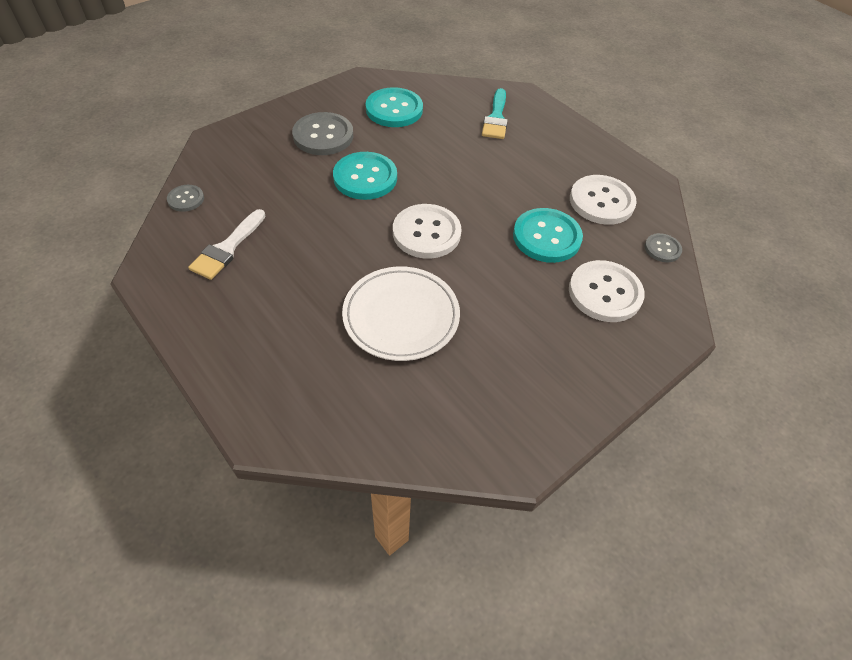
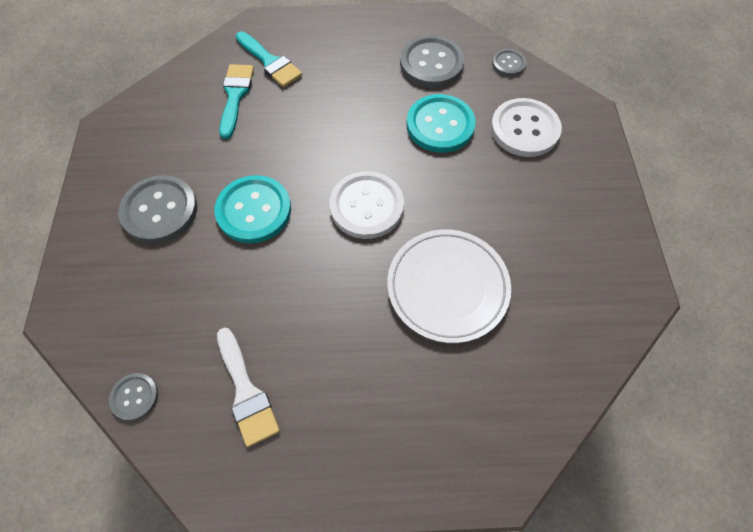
camera: 50 degrees left, 10 degrees up
turquoise button [366,87,423,127] -> none
white button [570,175,637,225] -> grey button [400,36,464,88]
none -> turquoise brush [219,64,254,139]

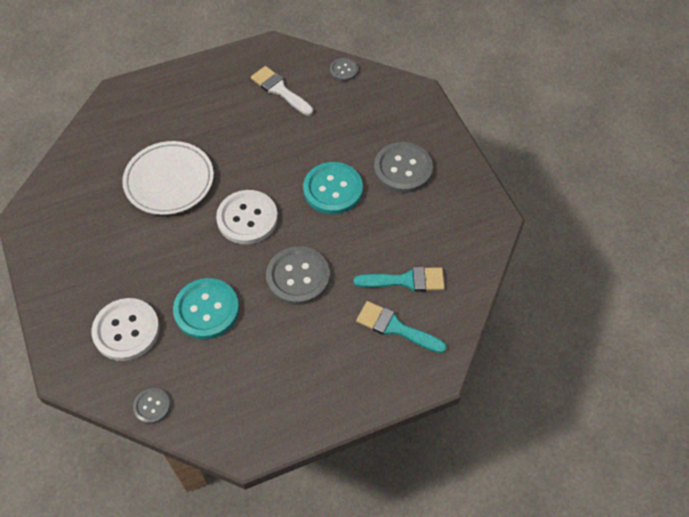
camera: 160 degrees right, 5 degrees down
turquoise brush [219,64,254,139] -> turquoise brush turned 75 degrees counterclockwise [354,267,445,292]
grey button [400,36,464,88] -> grey button moved to [266,246,330,305]

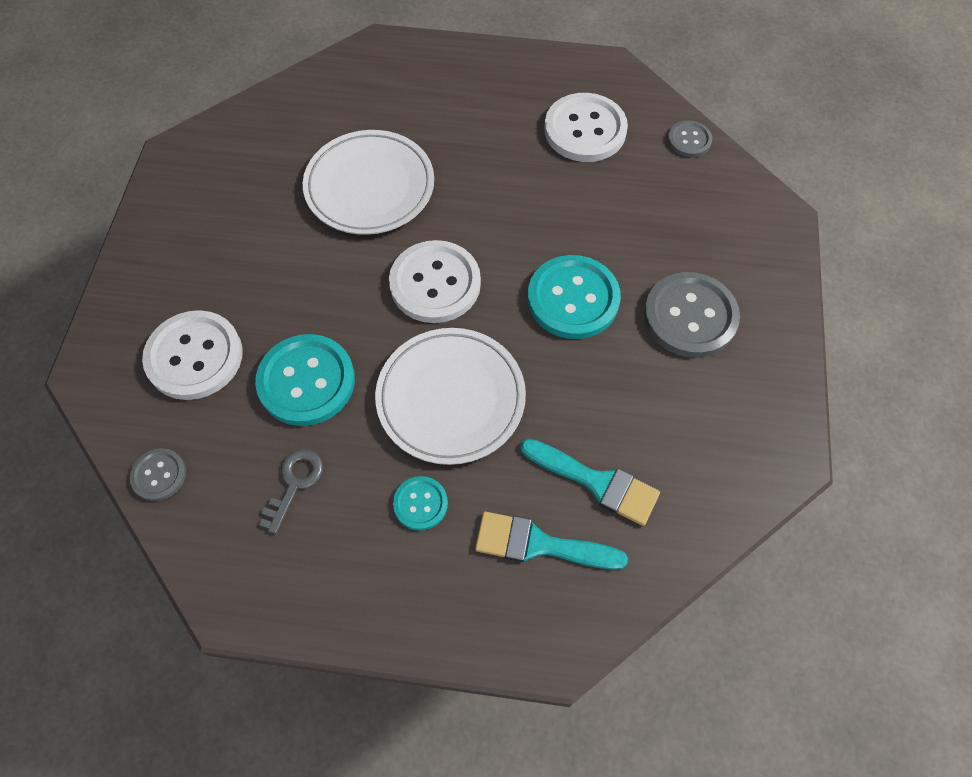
camera: 30 degrees right, 5 degrees up
white brush [251,66,313,116] -> white button [544,93,628,162]
grey button [266,246,330,305] -> white plate [375,328,526,465]
turquoise brush [356,301,447,353] -> turquoise brush turned 45 degrees counterclockwise [475,511,628,570]
none -> grey key [259,449,323,534]
none -> turquoise button [393,476,448,531]

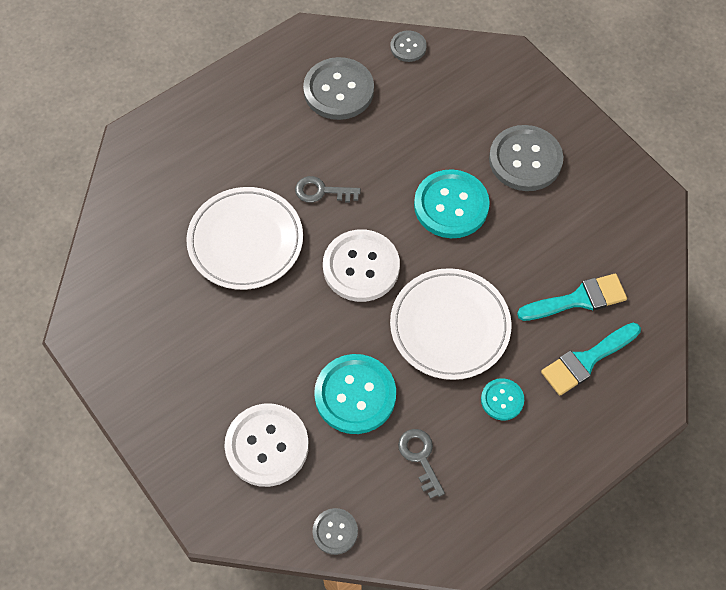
camera: 45 degrees left, 0 degrees up
white button [544,93,628,162] -> grey button [303,57,374,120]
none -> grey key [295,176,361,203]

